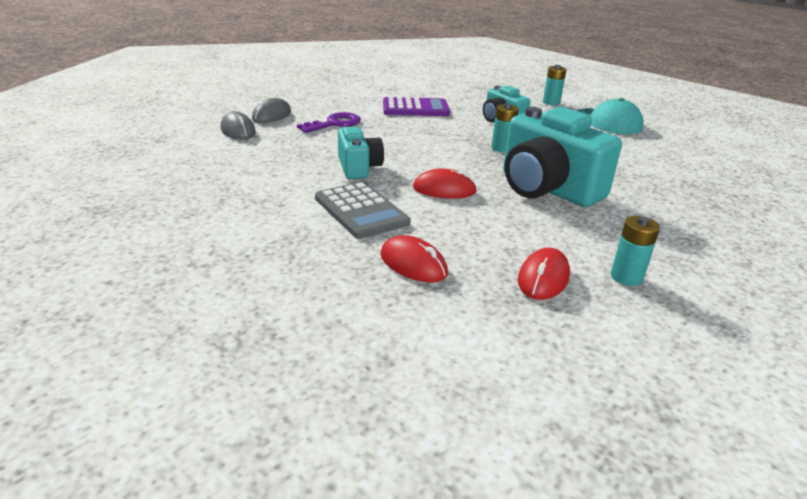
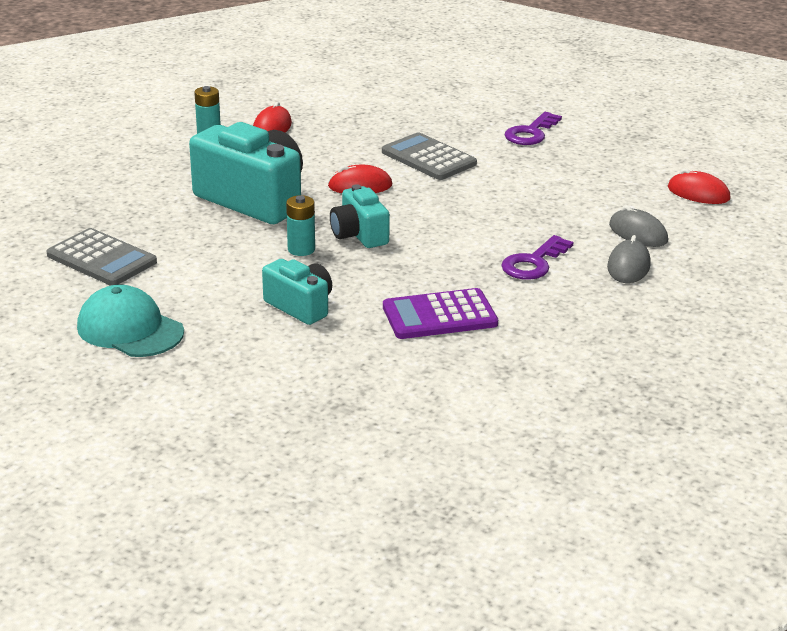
camera: 170 degrees right, 0 degrees up
turquoise camera [338,127,384,179] -> turquoise camera moved to [330,184,390,248]
red mouse [380,235,448,282] -> red mouse moved to [668,168,731,204]
turquoise battery [543,65,566,105] -> none
none -> grey calculator [47,228,157,286]
none -> purple key [505,112,562,145]

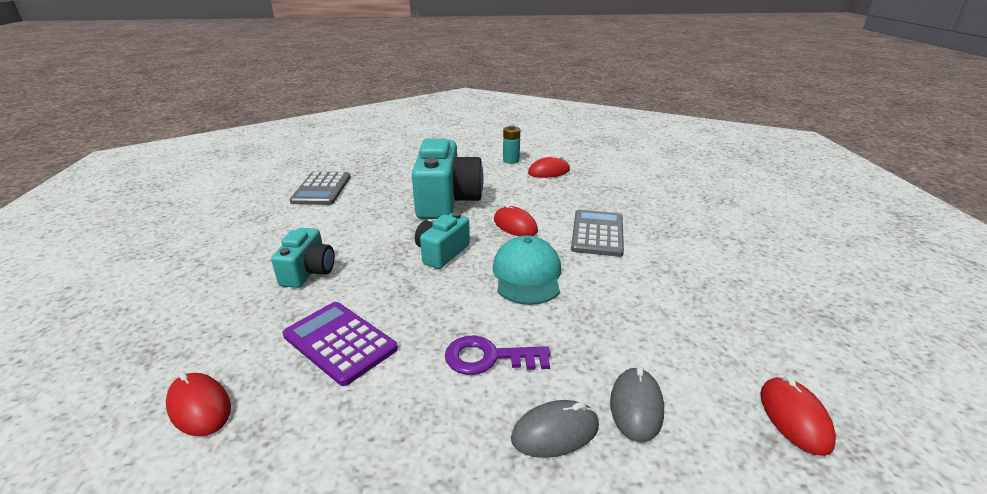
camera: 55 degrees right, 0 degrees up
turquoise cap [77,285,184,357] -> turquoise cap moved to [492,236,561,305]
turquoise battery [286,195,315,256] -> none
purple key [505,112,562,145] -> none
none -> red mouse [166,371,231,436]

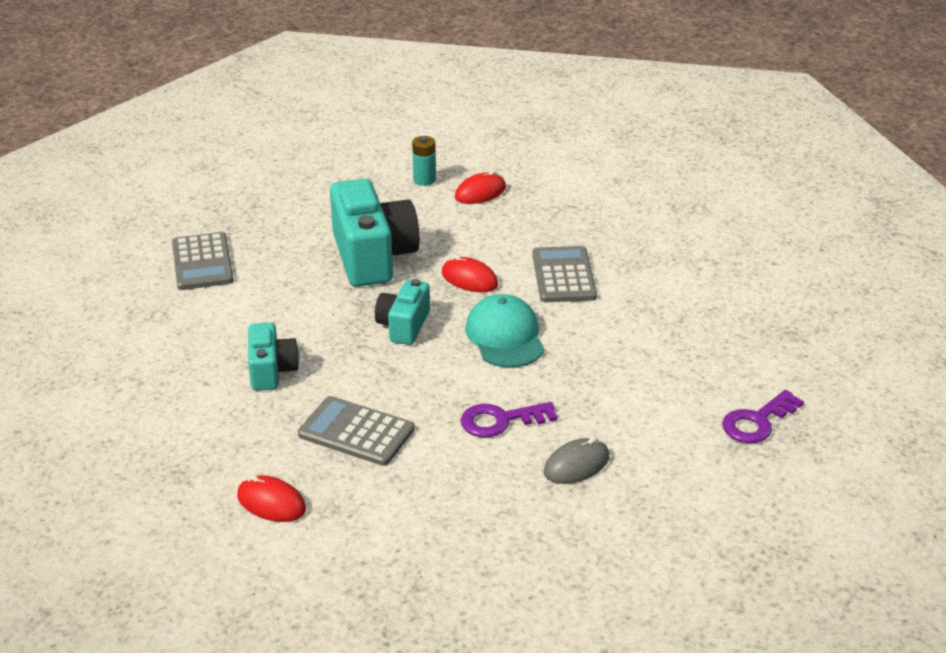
camera: 15 degrees left, 5 degrees up
purple calculator [283,302,398,386] -> grey calculator [298,396,415,466]
grey mouse [610,366,664,442] -> none
red mouse [760,376,836,456] -> purple key [722,390,804,443]

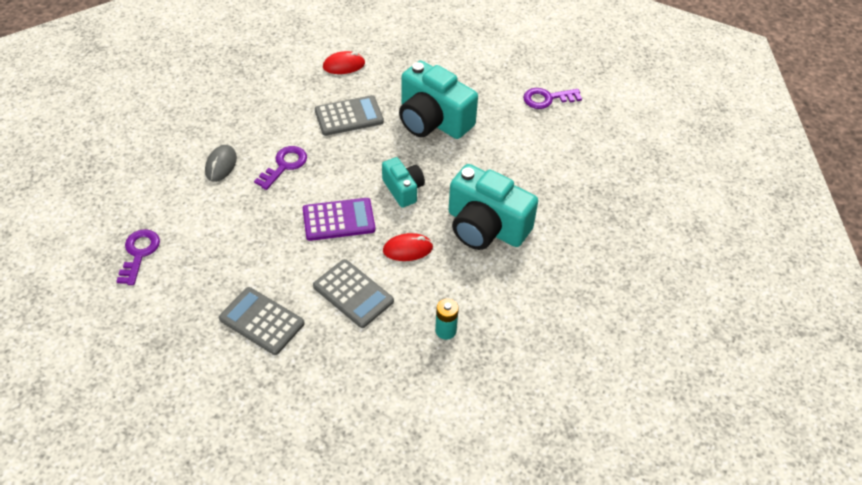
camera: 135 degrees right, 15 degrees up
grey calculator [172,232,234,290] -> grey calculator moved to [219,287,305,355]
turquoise camera [248,322,299,391] -> turquoise camera [399,61,478,139], size x1.82
turquoise battery [412,136,436,186] -> turquoise battery moved to [435,299,459,340]
red mouse [455,170,506,204] -> none
turquoise cap [465,294,545,368] -> purple calculator [303,198,375,241]
none -> purple key [523,88,582,109]

